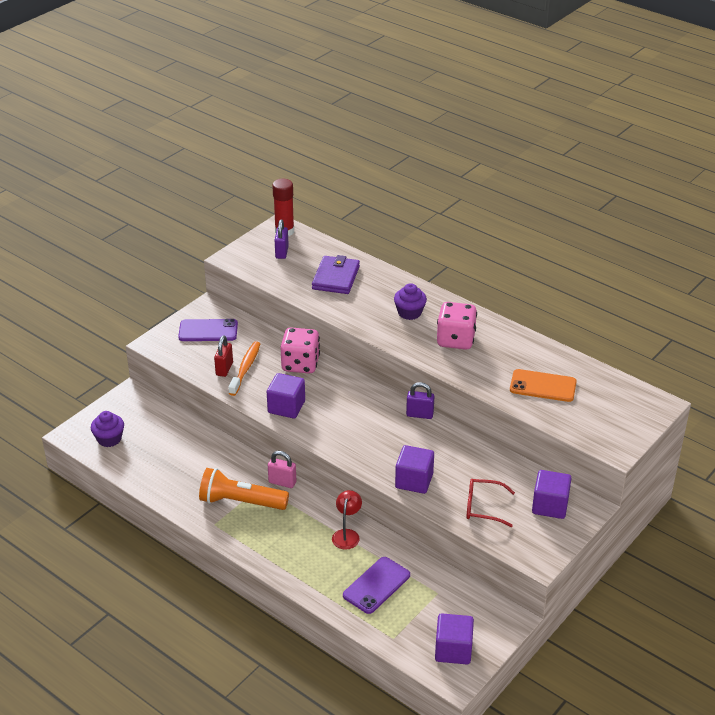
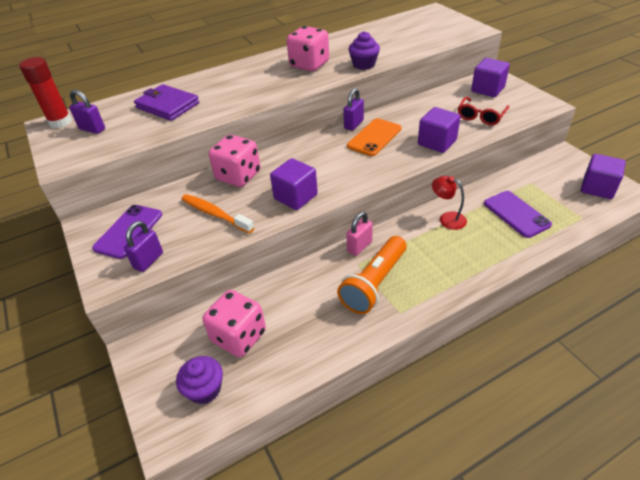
camera: 65 degrees left, 5 degrees up
red padlock [214,335,233,377] -> none
purple cupcake [394,283,427,320] -> purple cupcake moved to [348,31,380,70]
orange phone [510,369,577,402] -> orange phone moved to [347,118,402,156]
none -> purple padlock [124,221,163,272]
none -> pink dice [203,290,266,357]

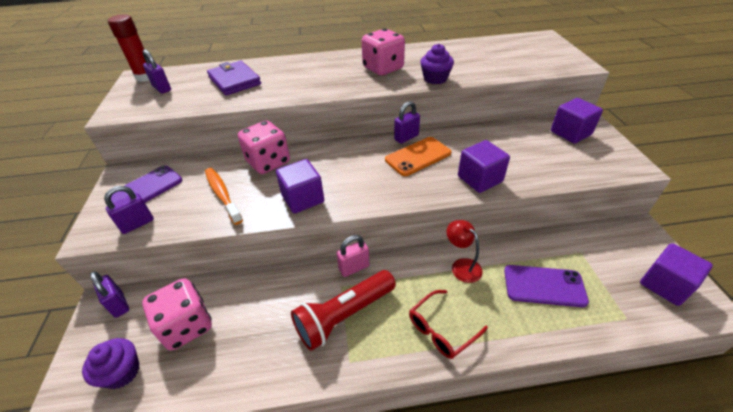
camera: 20 degrees right, 0 degrees up
orange flashlight [337,236,407,314] -> red flashlight [291,270,396,351]
red glasses [458,97,509,125] -> red glasses moved to [409,290,488,359]
purple phone [484,191,552,238] -> purple phone turned 75 degrees counterclockwise [504,265,589,307]
none -> purple padlock [90,271,129,318]

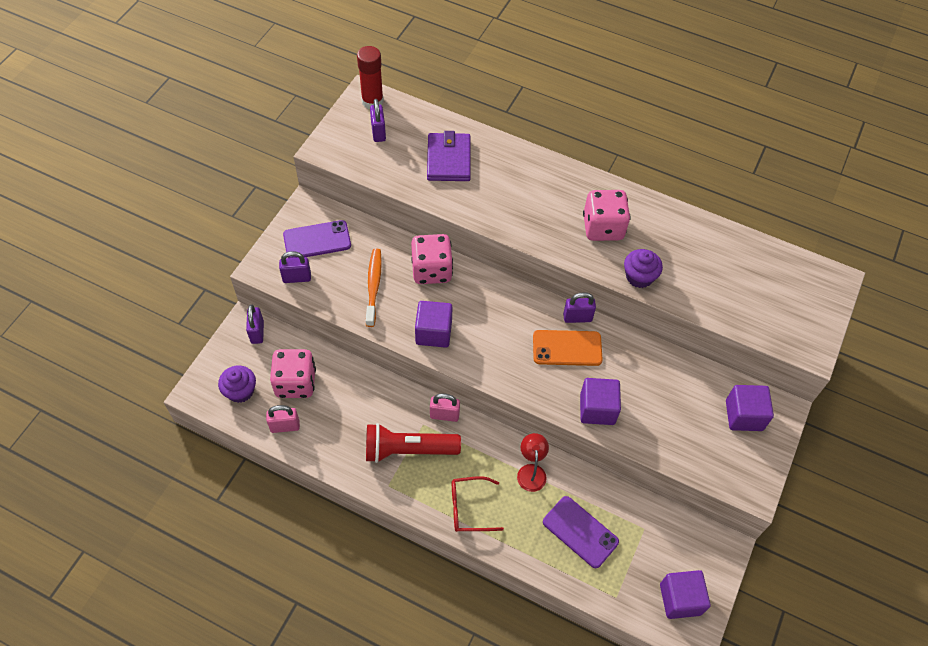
camera: 30 degrees right, 15 degrees up
none -> pink padlock [266,405,300,433]

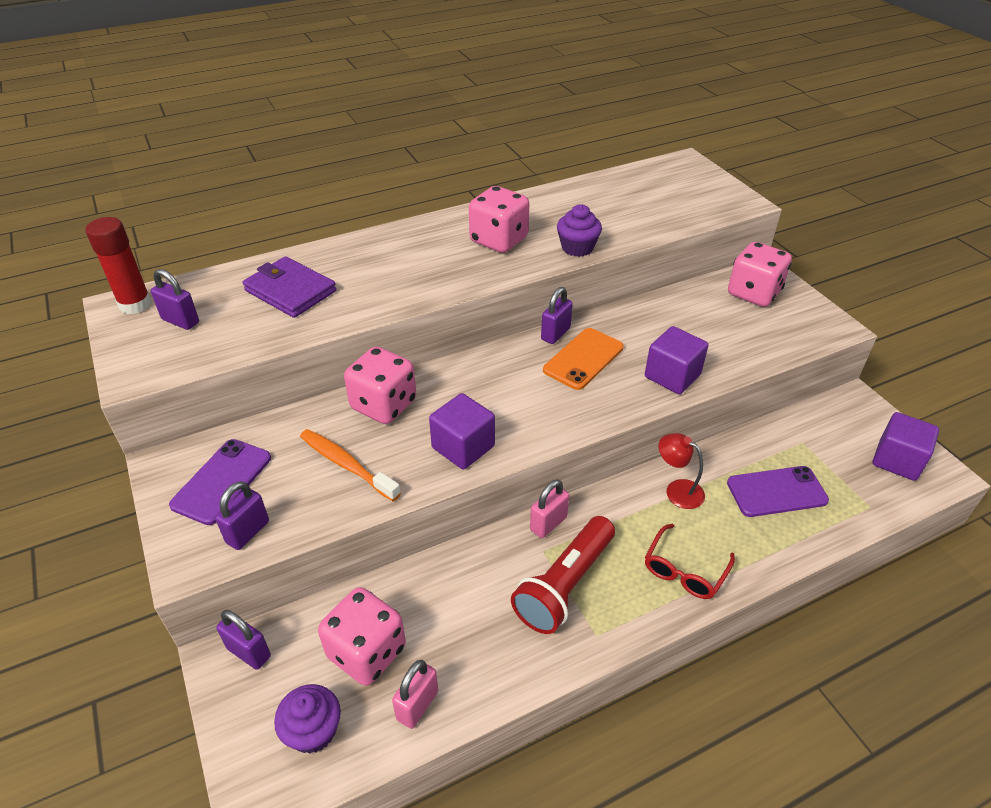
camera: 50 degrees left, 15 degrees down
purple cube [726,385,774,431] -> pink dice [728,242,792,307]

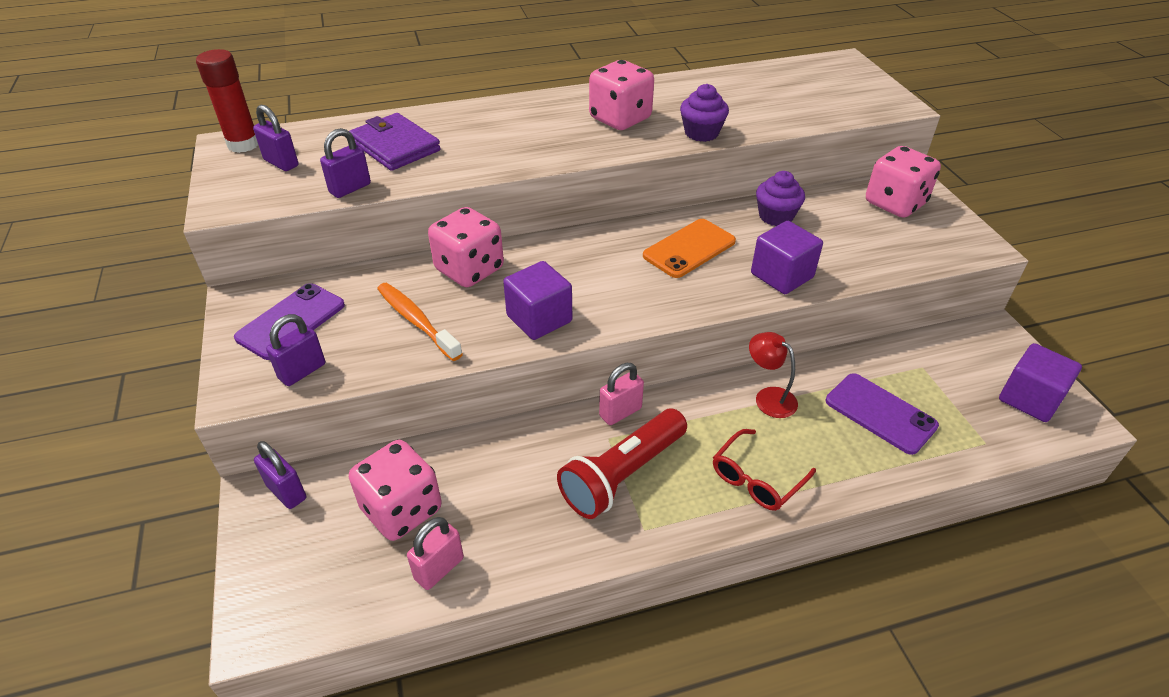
camera: 10 degrees right, 0 degrees up
purple cupcake [274,684,341,754] -> purple cupcake moved to [756,171,805,226]
purple padlock [541,287,573,344] -> purple padlock moved to [320,128,371,198]
purple phone [727,466,829,517] -> purple phone turned 45 degrees clockwise [826,373,939,455]

